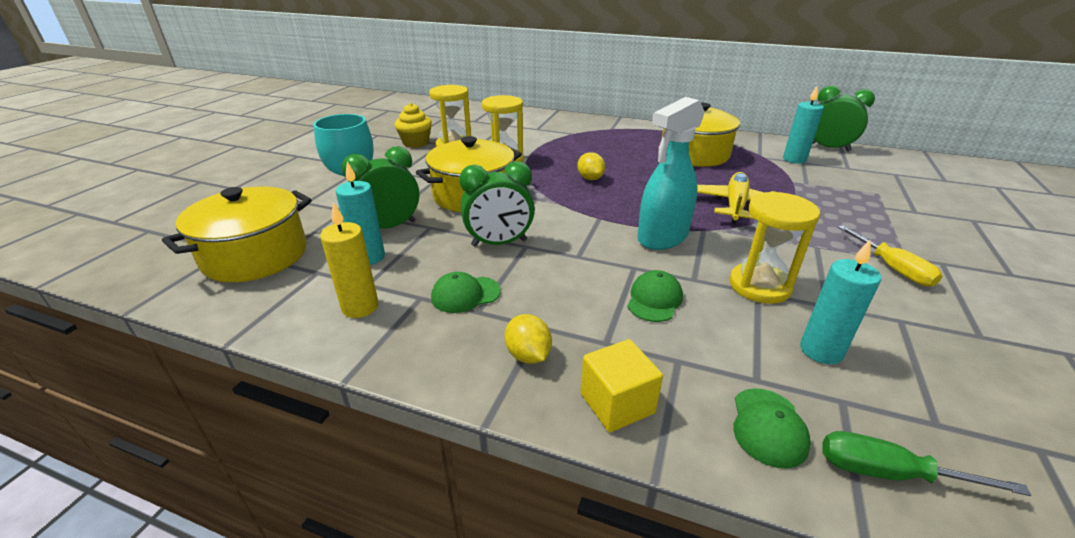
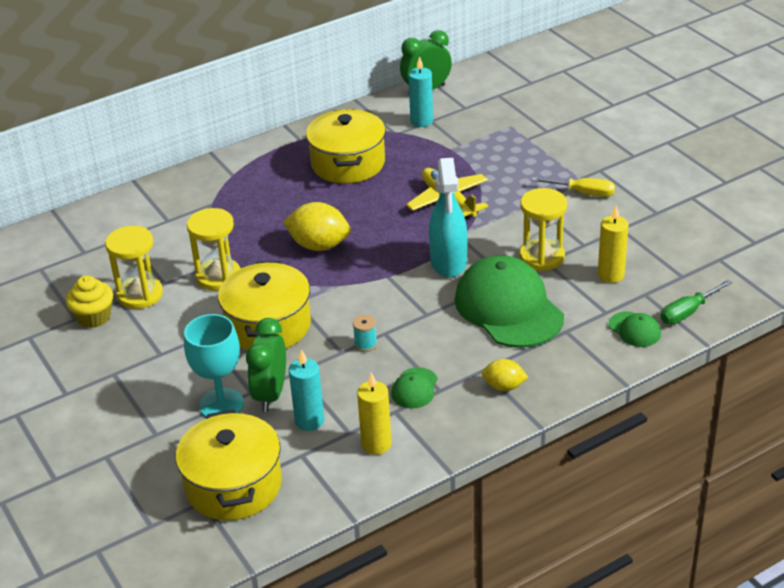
camera: 50 degrees left, 5 degrees up
green clock [459,161,535,247] -> turquoise spool [353,315,377,352]
yellow lemon [577,152,605,180] -> yellow lemon [283,202,351,251], size x1.71
yellow cube [581,339,663,432] -> none
green cap [627,270,683,322] -> green cap [455,255,564,348], size x2.30
turquoise candle [800,239,881,364] -> yellow candle [598,206,629,283]

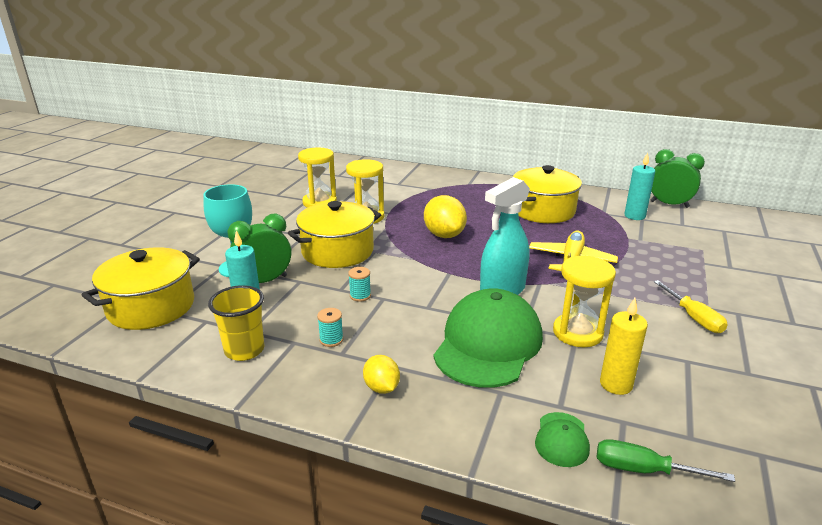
camera: 50 degrees right, 10 degrees down
yellow cupcake [66,276,113,328] -> none
yellow candle [357,373,392,455] -> yellow cup [208,285,264,361]
green cap [391,367,438,409] -> turquoise spool [317,308,343,347]

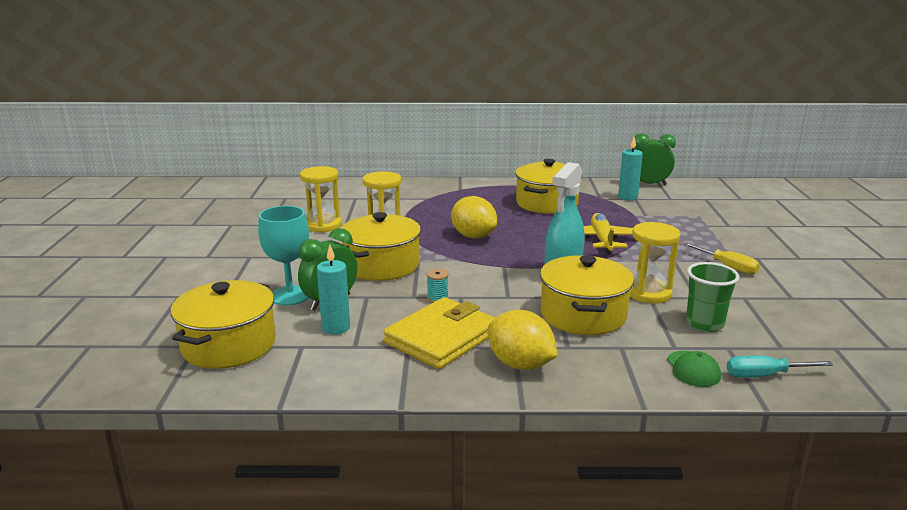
camera: 20 degrees left, 5 degrees down
yellow cup [208,285,264,361] -> none
turquoise spool [317,308,343,347] -> yellow wallet [384,297,495,369]
yellow lemon [363,355,400,394] -> yellow lemon [488,310,558,370], size x1.71
green cap [434,288,543,388] -> yellow pot [540,255,634,335]
green screwdriver [597,439,735,482] -> turquoise screwdriver [726,356,833,378]
yellow candle [600,298,648,395] -> green cup [686,262,739,332]

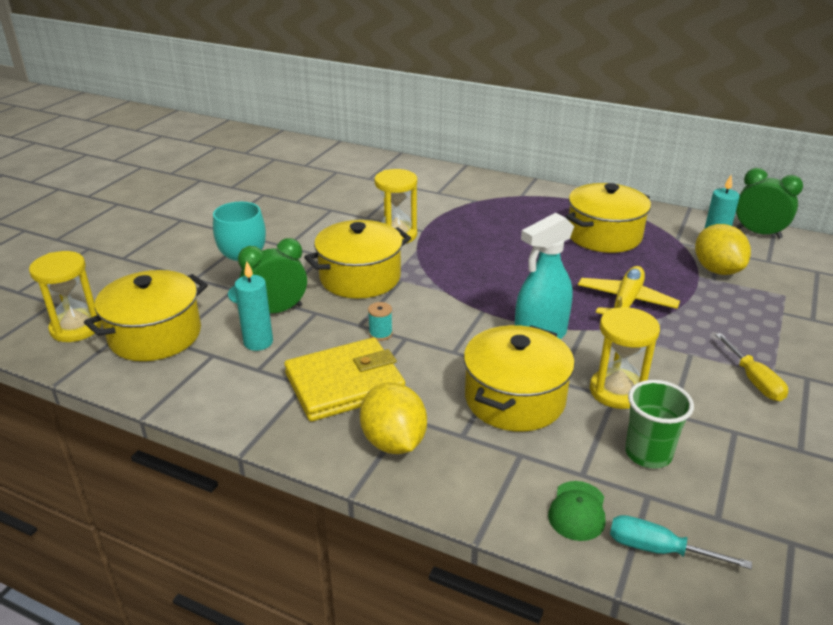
camera: 25 degrees right, 10 degrees up
yellow hourglass [300,166,342,233] -> yellow hourglass moved to [29,251,102,342]
yellow lemon [451,196,497,239] -> yellow lemon moved to [695,224,751,275]

